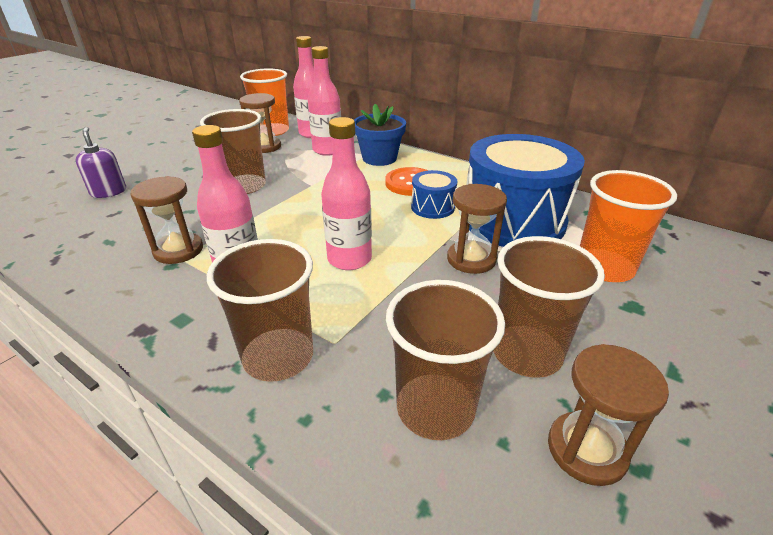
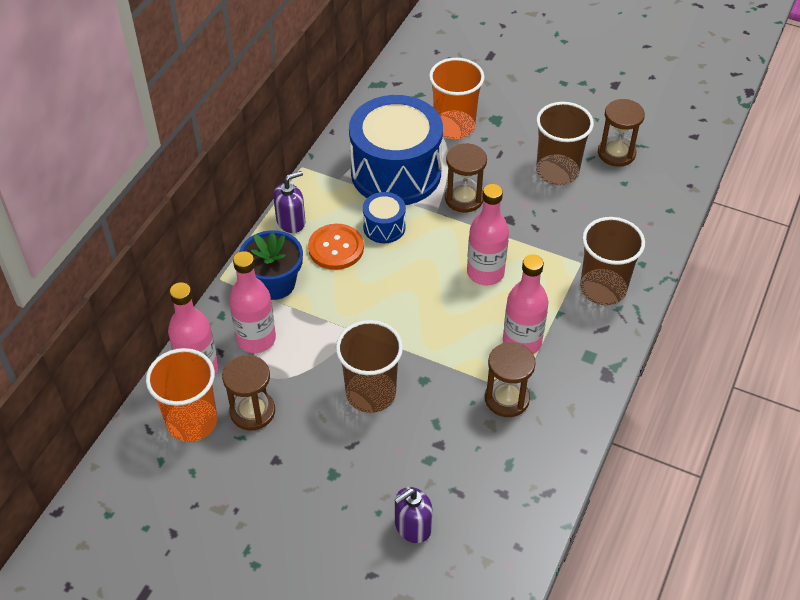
camera: 100 degrees left, 15 degrees up
brown cup [386,280,505,440] -> none
none -> purple soap dispenser [273,171,306,233]

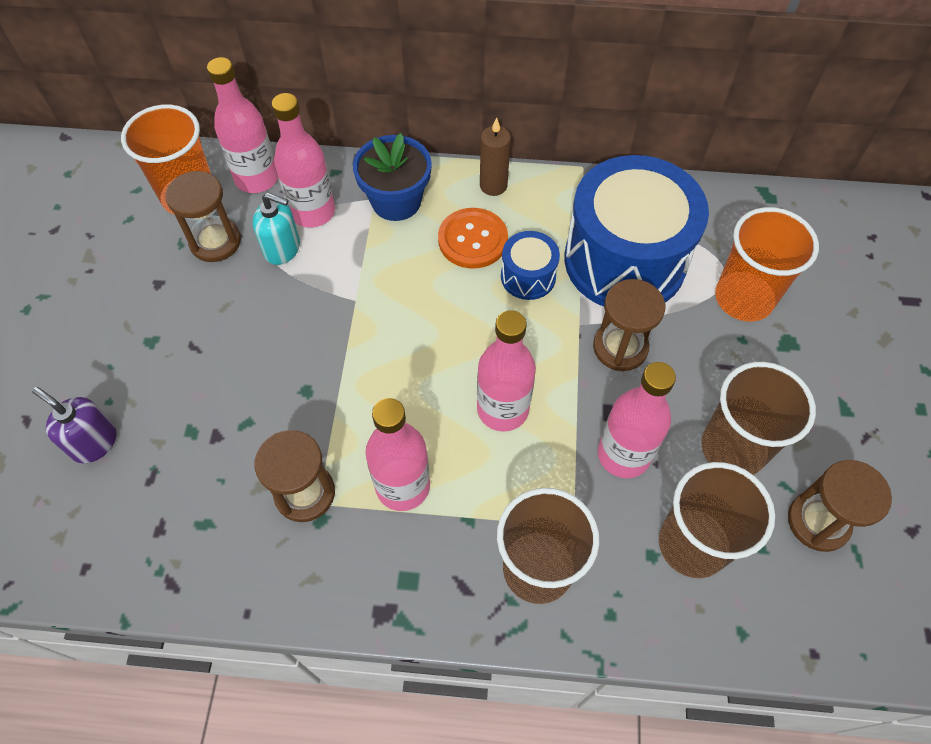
camera: 70 degrees right, 10 degrees up
purple soap dispenser [273,171,306,233] -> brown candle [480,118,511,196]
brown cup [336,320,403,413] -> brown cup moved to [659,462,775,578]
none -> turquoise soap dispenser [253,193,300,265]
none -> pink bottle [598,362,676,478]

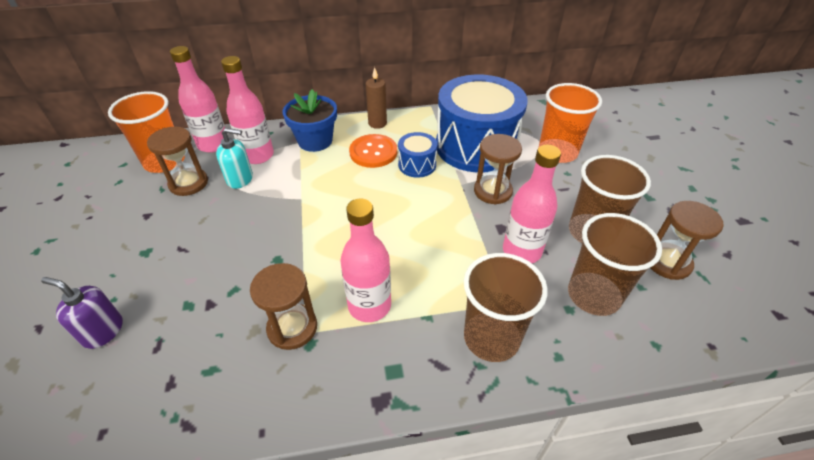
camera: 15 degrees left, 15 degrees down
pink bottle [477,310,536,432] -> none

